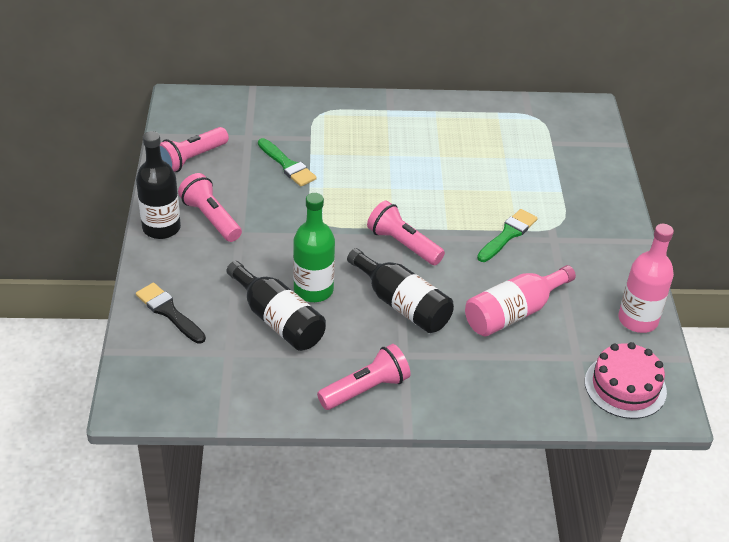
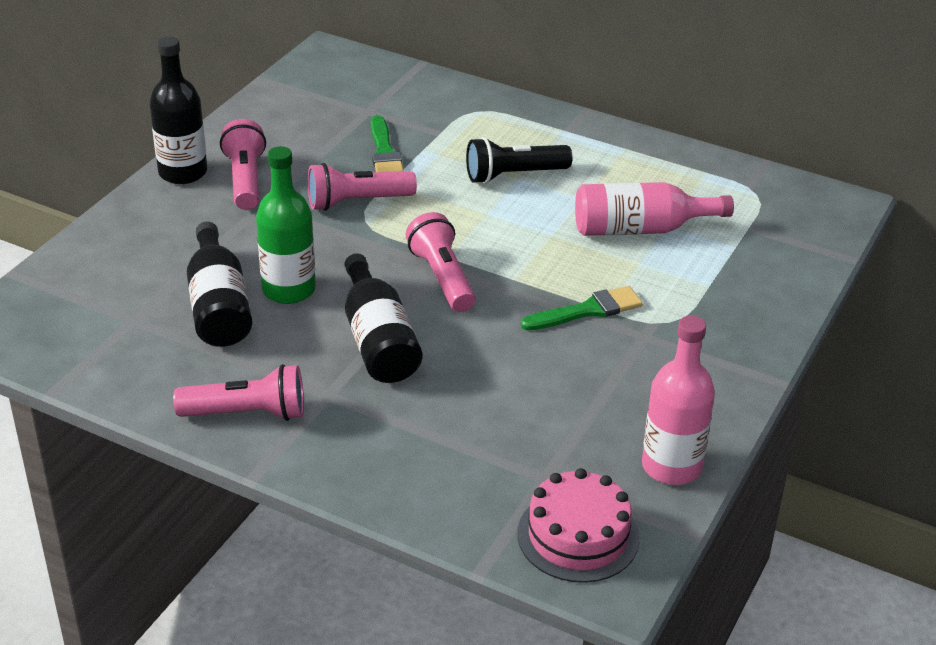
camera: 30 degrees right, 5 degrees down
black brush [136,283,206,344] -> none
pink flashlight [160,127,229,172] -> pink flashlight moved to [308,163,417,211]
pink bottle [465,265,576,336] -> pink bottle moved to [575,182,734,236]
none -> black flashlight [466,137,572,184]

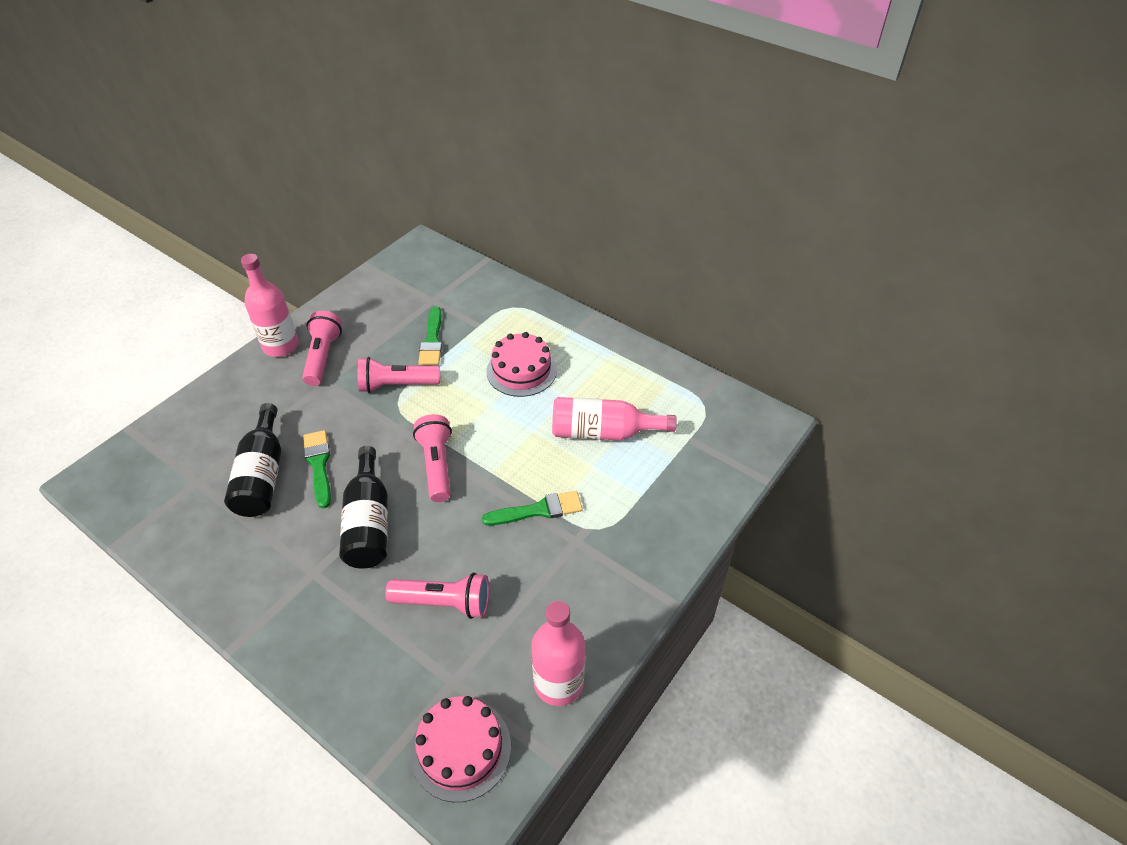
camera: 10 degrees right, 10 degrees up
black bottle [149,37,207,184] -> pink bottle [241,254,299,357]
pink flashlight [173,364,304,421] -> pink flashlight moved to [385,573,489,619]
green bottle [256,146,316,304] -> green brush [303,430,331,508]
black flashlight [466,137,572,184] -> pink cake [487,332,557,397]

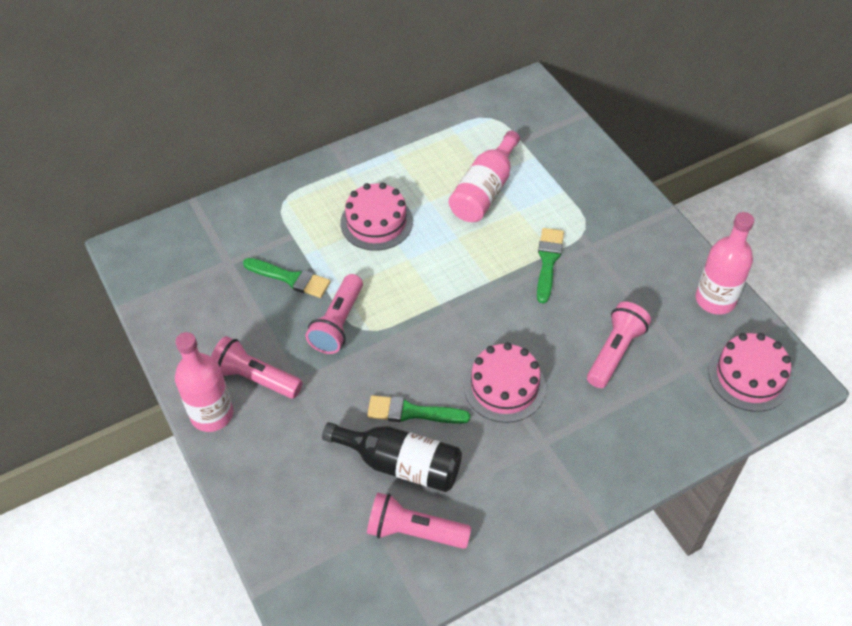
camera: 65 degrees left, 5 degrees up
black bottle [339,446,388,569] -> pink cake [464,343,546,423]
pink flashlight [413,414,452,502] -> pink flashlight moved to [367,492,471,549]

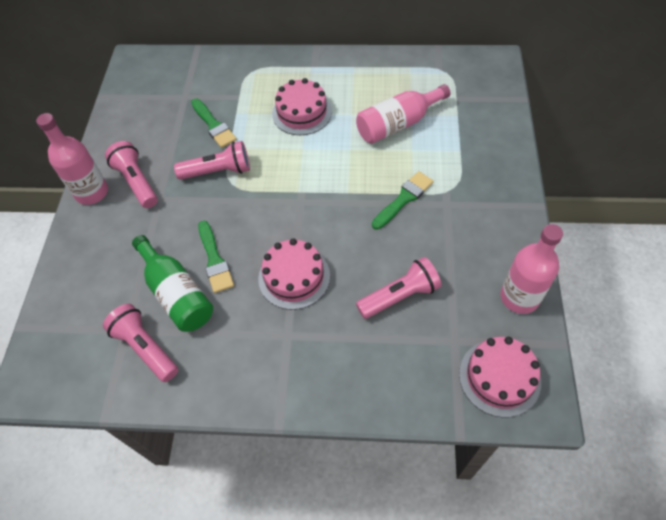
camera: 35 degrees right, 5 degrees up
pink flashlight [306,274,363,354] -> pink flashlight turned 150 degrees counterclockwise [174,141,250,180]
black bottle [322,422,462,492] -> green bottle [132,235,213,332]
green brush [367,395,470,424] -> green brush turned 150 degrees counterclockwise [198,221,234,293]

